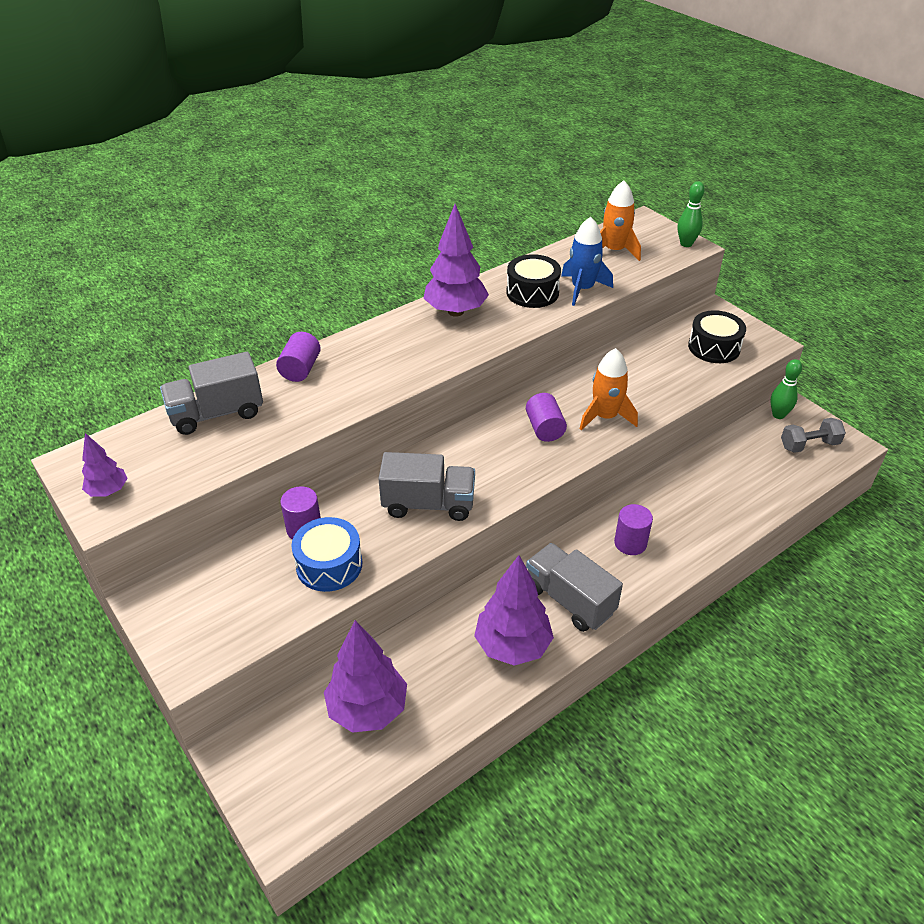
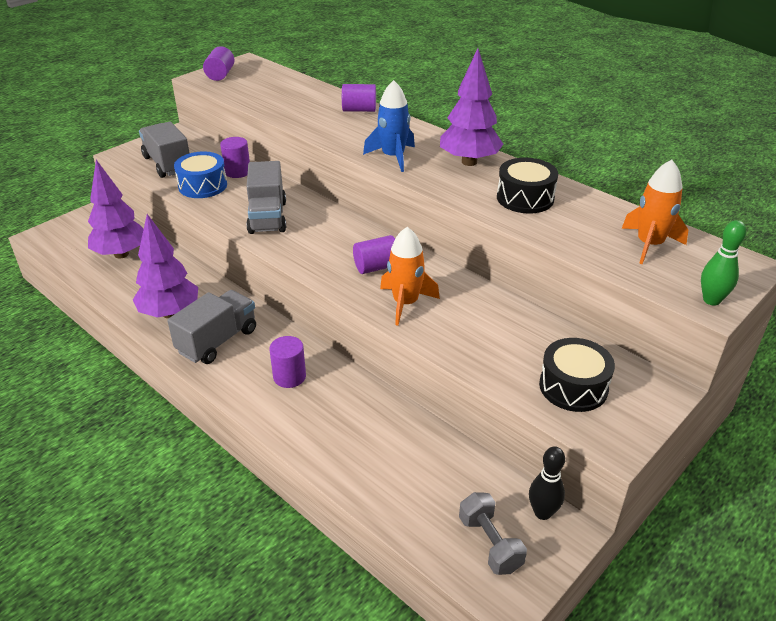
camera: 80 degrees right, 5 degrees down
purple tree [82,433,128,497] -> purple cylinder [203,46,234,81]
grey truck [160,352,263,435] -> grey truck moved to [139,121,189,178]
blue rocket [561,217,613,306] -> blue rocket moved to [363,80,415,172]
green bowling pin [770,359,802,419] -> black bowling pin [529,446,565,520]

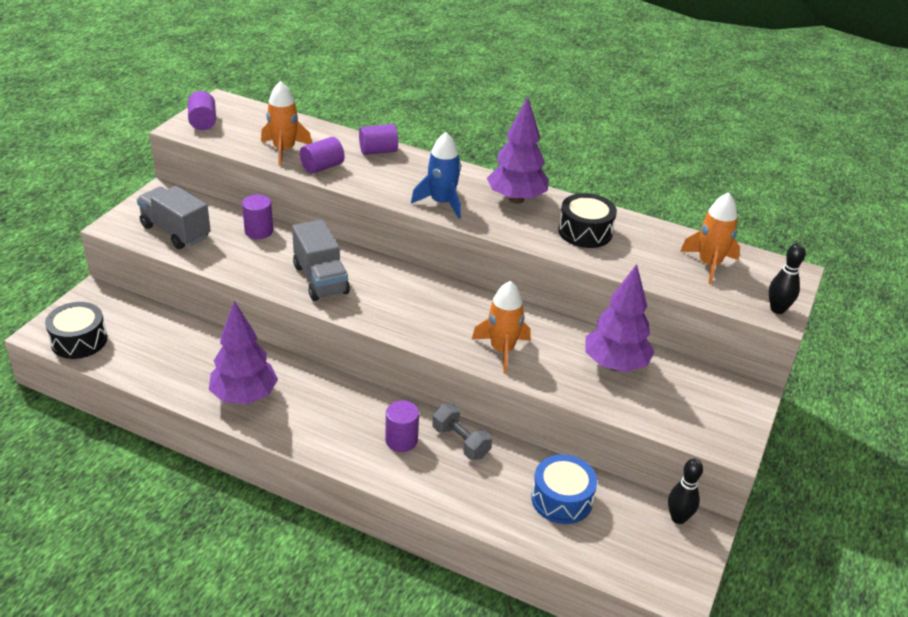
camera: 20 degrees left, 0 degrees up
purple tree [88,160,144,259] -> purple tree moved to [586,264,654,372]
grey truck [167,290,256,364] -> none
blue drum [174,152,227,198] -> blue drum moved to [532,454,597,524]
purple cylinder [353,235,395,274] -> purple cylinder moved to [300,137,345,174]
grey dumbbell [459,492,527,575] -> grey dumbbell moved to [432,404,492,460]
black drum [539,338,615,412] -> black drum moved to [45,302,107,359]
green bowling pin [701,220,746,306] -> black bowling pin [769,243,806,314]
none -> orange rocket [261,81,312,166]

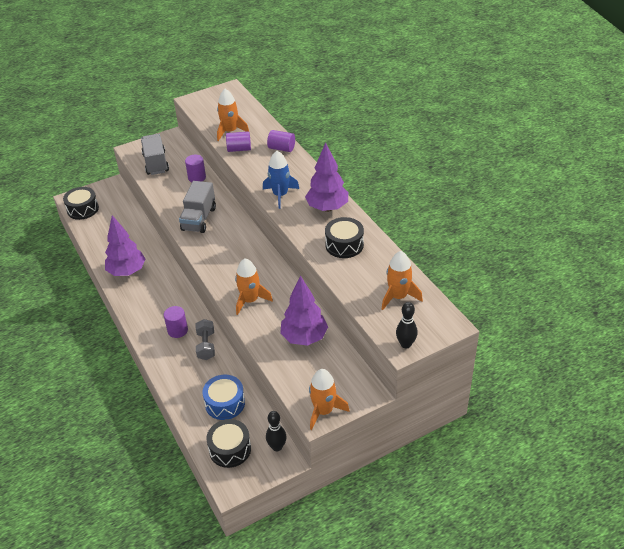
camera: 40 degrees right, 5 degrees up
purple cylinder [188,91,216,130] -> none
none -> black drum [206,419,251,468]
none -> orange rocket [309,369,350,430]

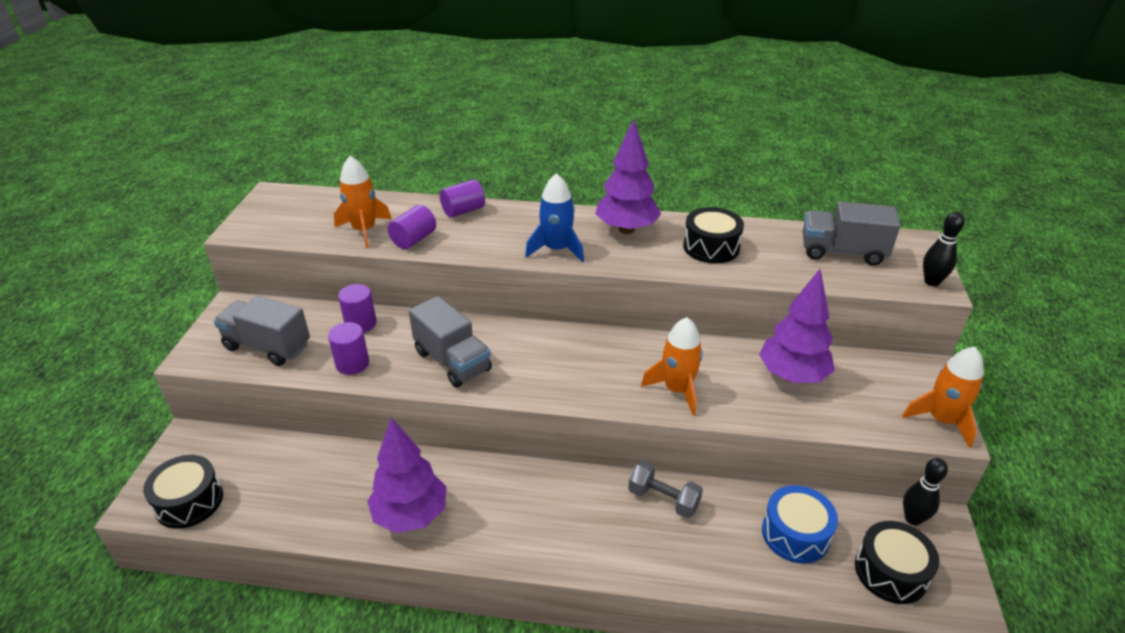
camera: 55 degrees left, 5 degrees down
purple cylinder [164,306,188,338] -> purple cylinder moved to [328,322,369,375]
orange rocket [382,251,423,310] -> grey truck [803,201,901,266]

